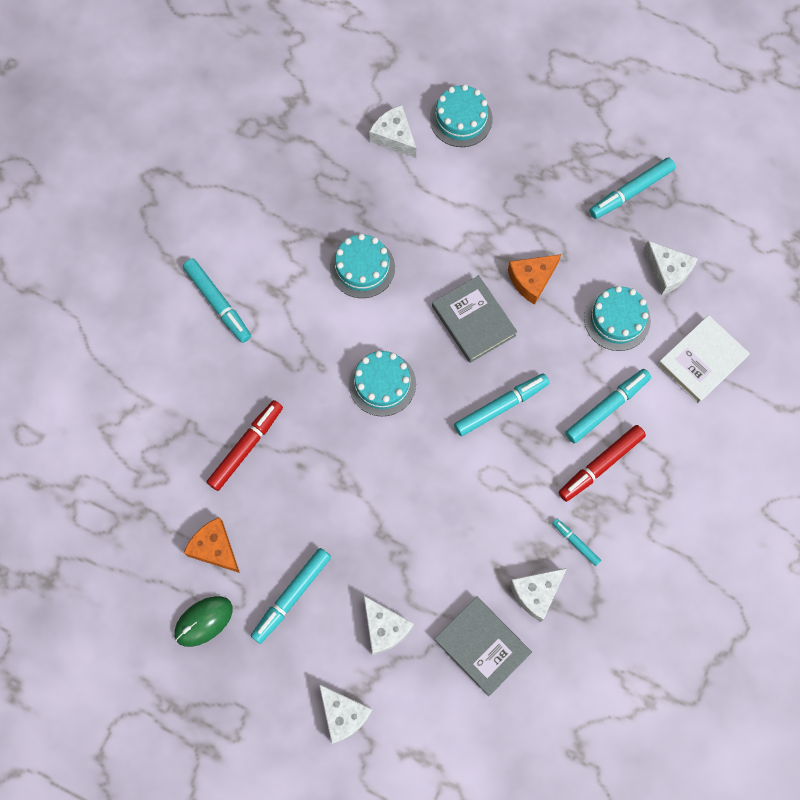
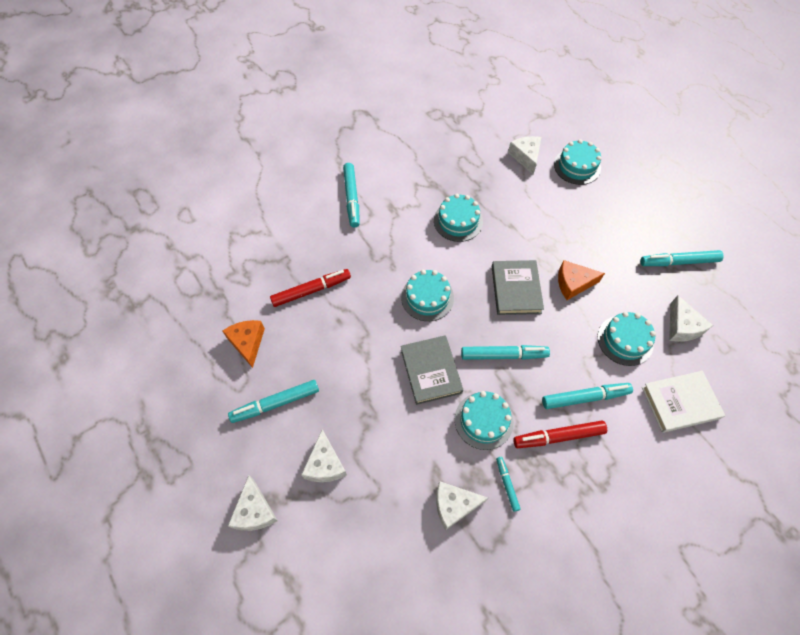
camera: 30 degrees right, 10 degrees down
green mouse [174,596,233,647] -> none
grey book [434,597,532,696] -> grey book moved to [401,335,463,405]
none -> turquoise cake [455,391,514,450]

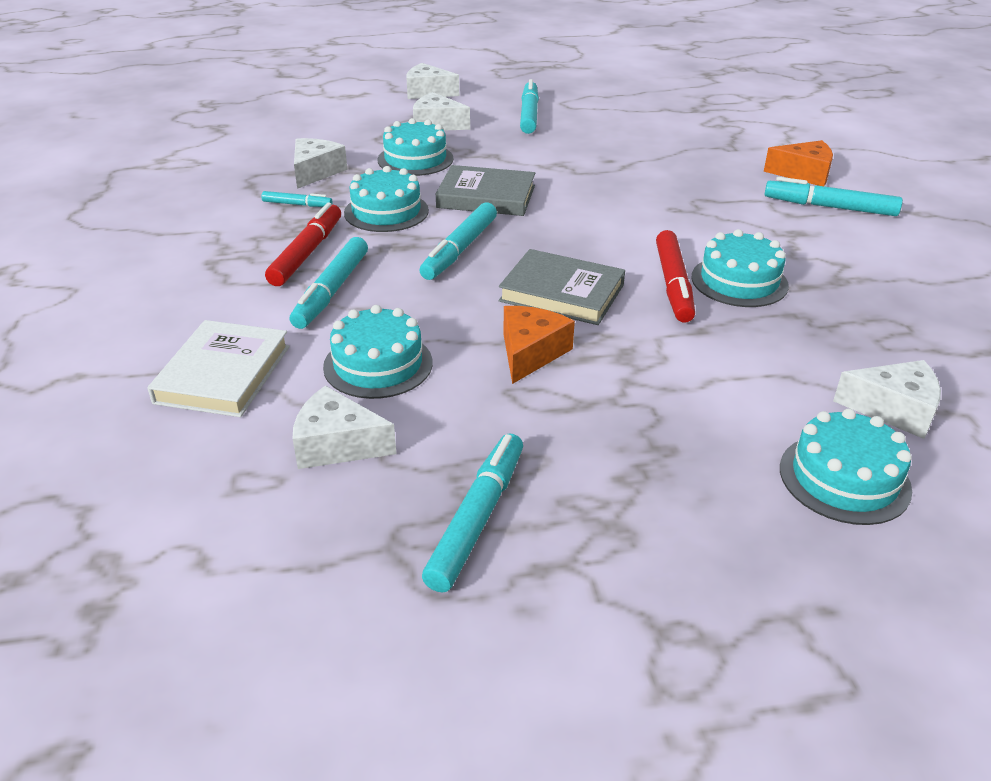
camera: 115 degrees right, 25 degrees down
orange cheese [222,320,265,368] -> orange cheese moved to [764,140,833,186]
red marker [270,269,351,307] -> red marker moved to [656,230,695,323]
turquoise cake [401,270,454,321] -> turquoise cake moved to [378,118,453,176]

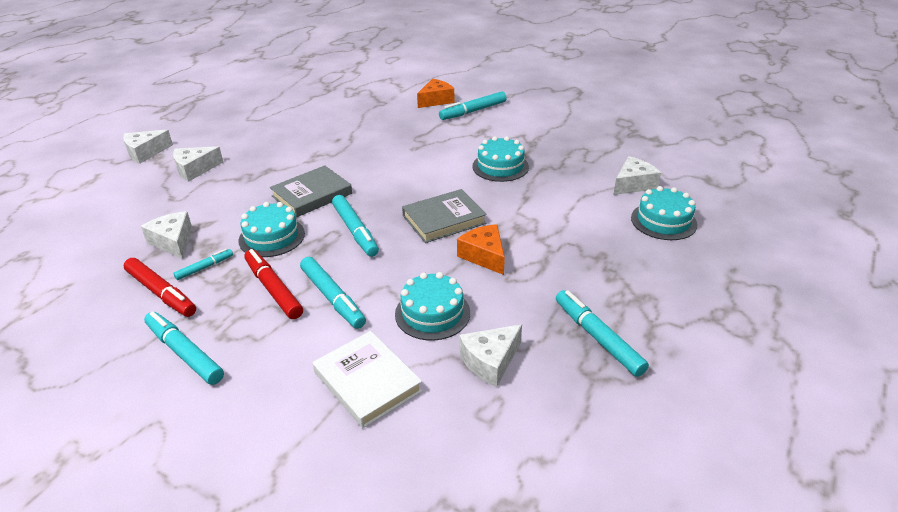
camera: 50 degrees left, 0 degrees up
turquoise cake [378,118,453,176] -> none
turquoise marker [520,79,539,134] -> turquoise marker moved to [144,311,224,385]
red marker [656,230,695,323] -> red marker moved to [124,258,196,317]

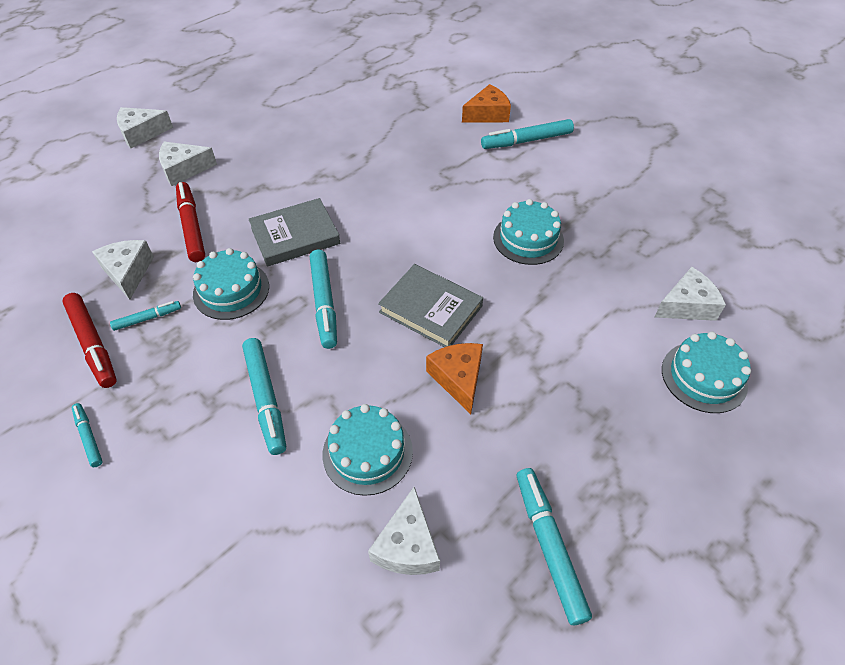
camera: 15 degrees right, 15 degrees up
turquoise marker [144,311,224,385] -> turquoise marker [72,403,103,467], size x0.56
red marker [244,249,303,319] -> red marker moved to [176,182,205,262]
white book [313,331,422,428] -> none
grey book [402,189,487,243] -> grey book turned 45 degrees clockwise [378,264,483,347]
white cheese [459,324,522,387] -> white cheese turned 60 degrees counterclockwise [368,487,440,575]

